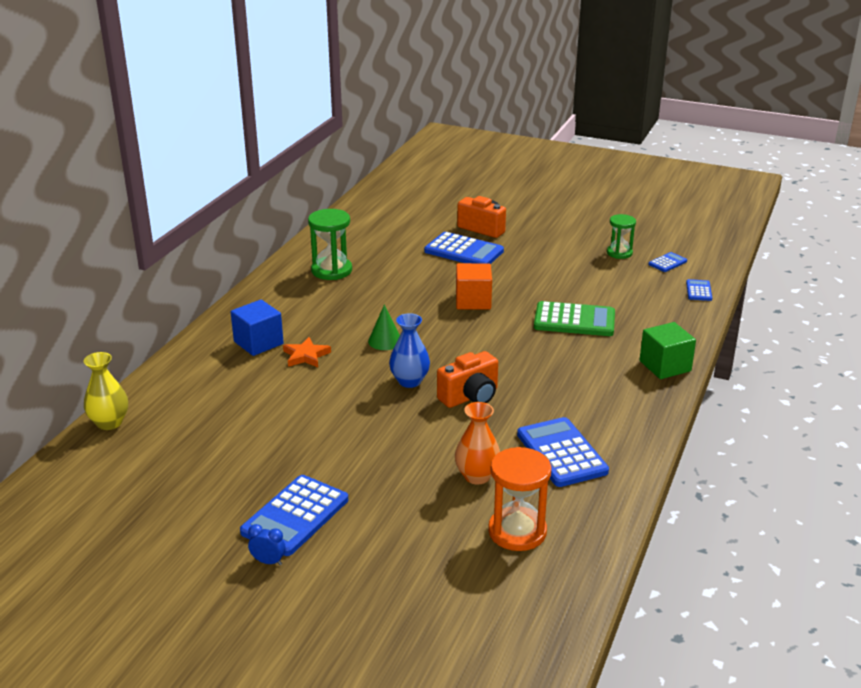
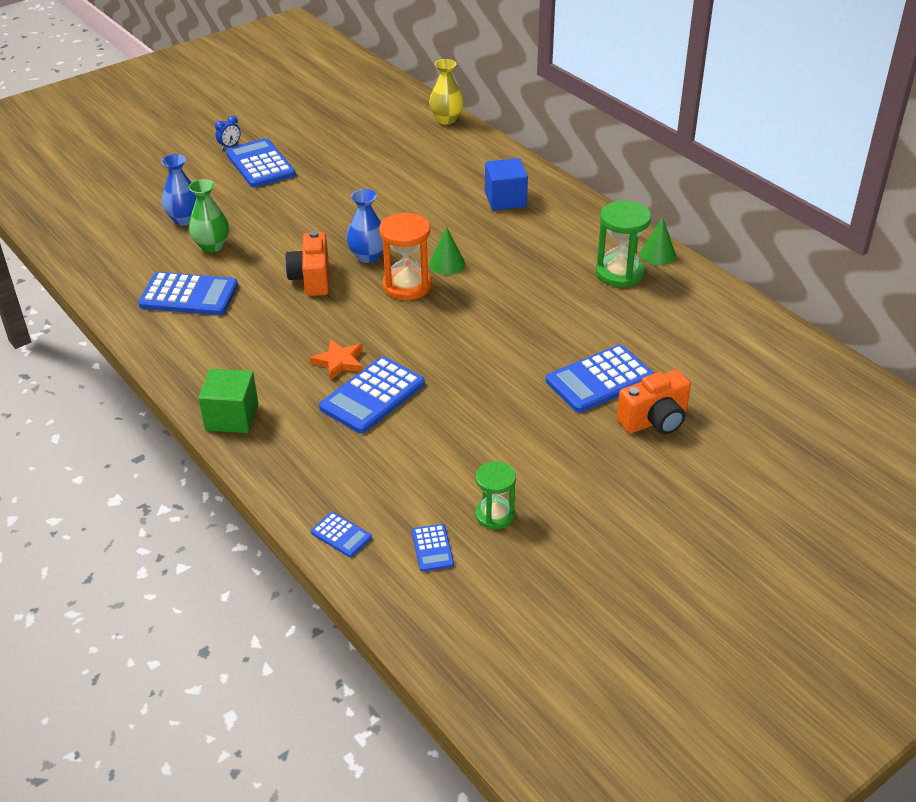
camera: 120 degrees right, 10 degrees up
orange star [283,337,331,367] -> orange star moved to [310,339,363,380]
orange vase [455,402,500,485] -> green vase [189,179,229,252]
orange cube [456,263,492,309] -> none
orange hourglass [488,447,552,551] -> orange hourglass moved to [379,212,432,300]
green calculator [534,301,615,336] -> blue calculator [319,356,425,434]
none -> blue vase [161,154,197,226]
none -> green cone [640,217,676,265]

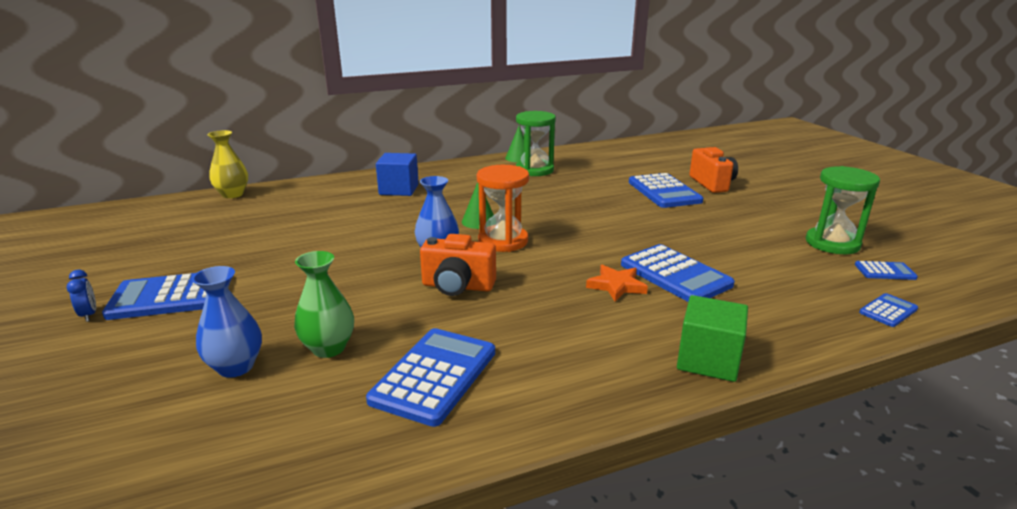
camera: 75 degrees left, 15 degrees down
green hourglass [476,461,516,529] -> green hourglass [806,166,880,254], size x1.55

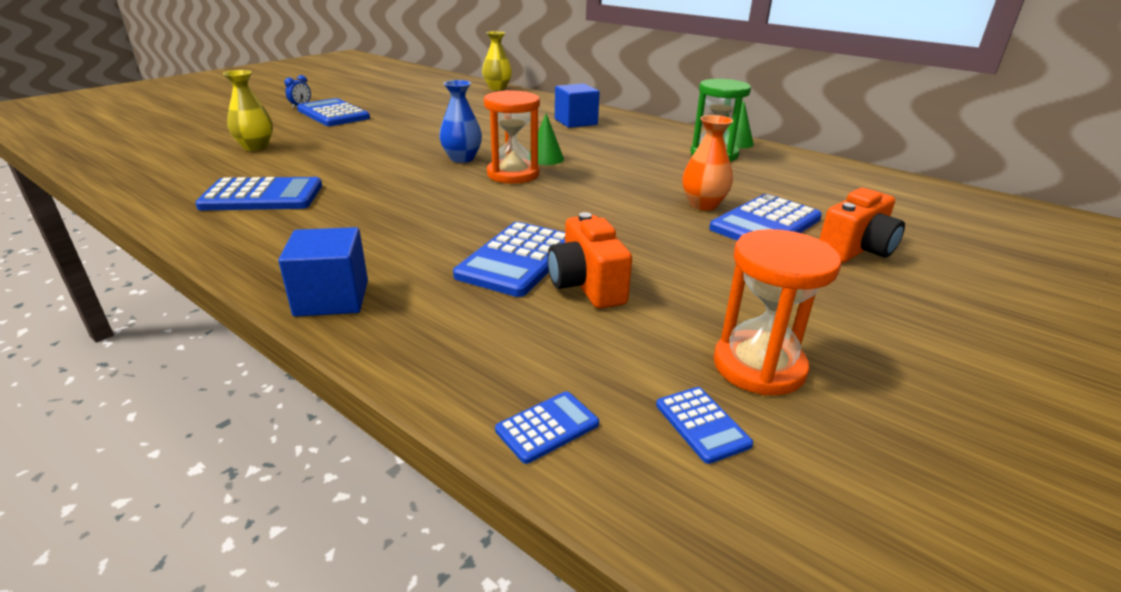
camera: 60 degrees right, 5 degrees up
blue vase [192,266,262,378] -> yellow vase [223,70,273,151]
green vase [294,251,354,358] -> none
orange camera [420,234,496,296] -> orange camera moved to [547,212,632,309]
orange star [586,265,648,302] -> none
green cube [677,295,748,382] -> blue cube [278,227,368,317]
green hourglass [806,166,880,254] -> orange hourglass [713,229,841,395]
blue calculator [859,293,918,327] -> blue calculator turned 60 degrees counterclockwise [495,391,599,464]
none -> orange vase [682,115,733,211]

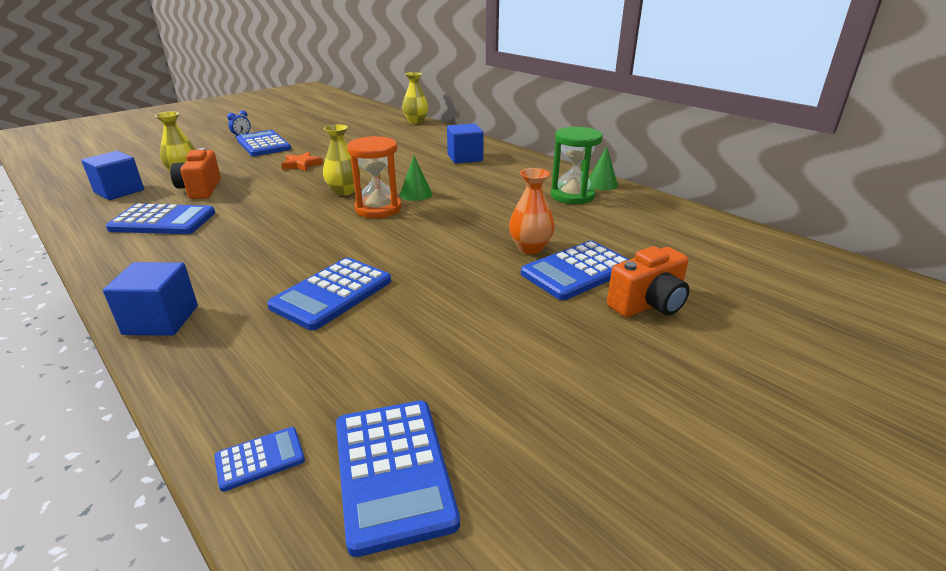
camera: 10 degrees right, 0 degrees up
blue vase [439,80,482,163] -> yellow vase [323,125,360,196]
orange camera [547,212,632,309] -> orange camera moved to [170,148,221,199]
blue calculator [656,387,753,464] -> blue calculator [336,401,460,557], size x2.01
orange hourglass [713,229,841,395] -> none
none -> blue cube [81,151,144,200]
none -> orange star [281,152,323,171]

